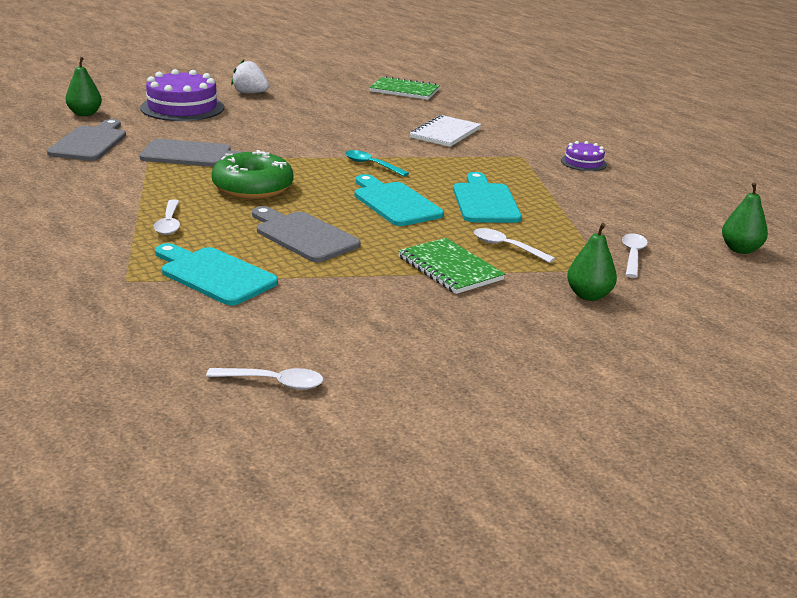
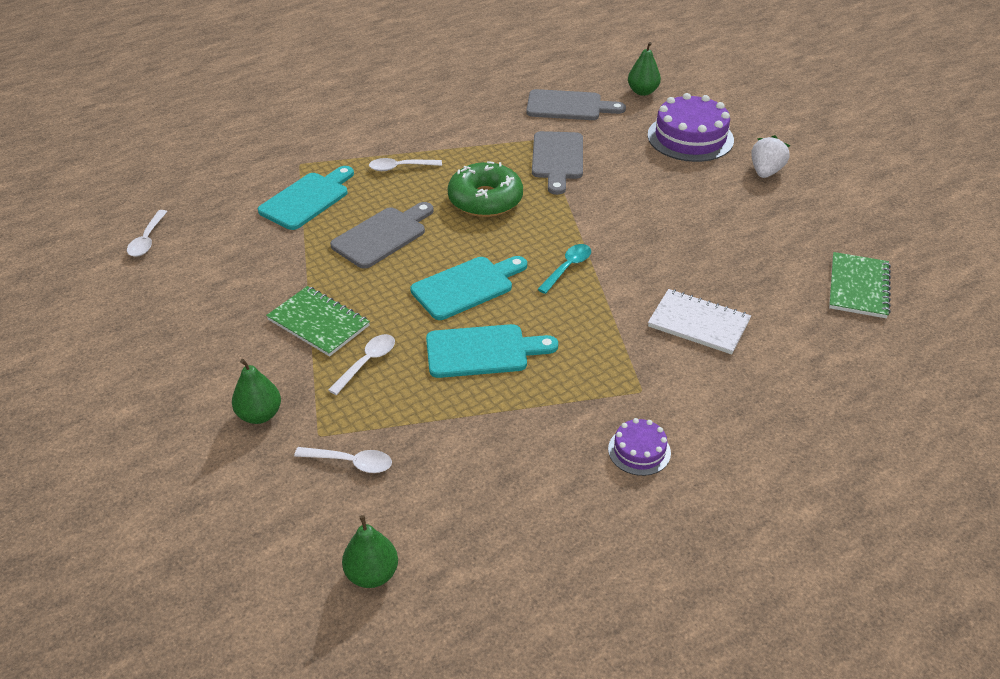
camera: 90 degrees right, 15 degrees up
green notebook [398,238,505,294] -> green notebook turned 75 degrees clockwise [266,286,370,357]

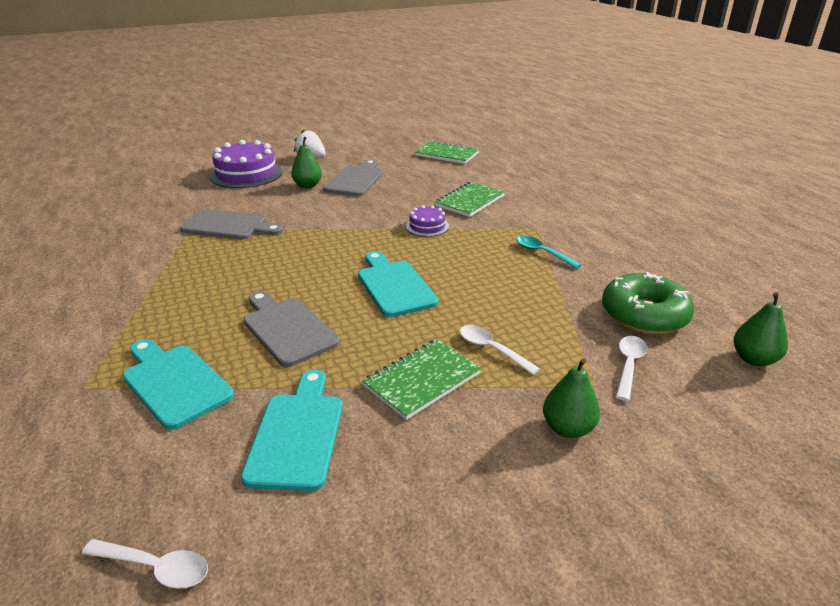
camera: 80 degrees left, 10 degrees down
white spoon [369,158,442,171] -> none
turquoise cutting board [426,324,558,378] -> turquoise cutting board moved to [241,370,342,491]
green donut [448,161,523,217] -> green donut moved to [602,272,694,334]
grey cutting board [526,89,626,120] -> grey cutting board moved to [324,159,383,196]
turquoise spoon [537,244,591,294] -> turquoise spoon moved to [516,236,582,269]
purple cake [608,418,671,476] -> purple cake moved to [406,205,449,237]
green pear [628,42,661,96] -> green pear moved to [291,137,322,188]
white notebook [648,289,751,355] -> green notebook [435,182,505,217]

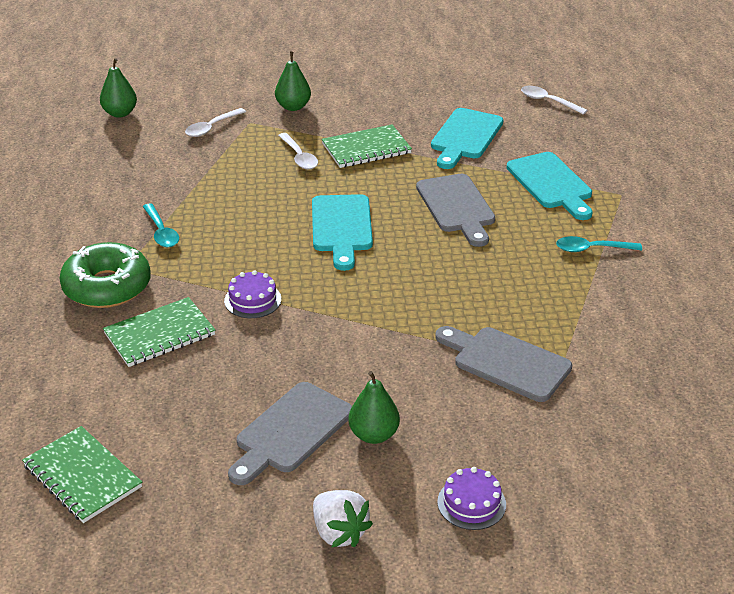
camera: 160 degrees left, 5 degrees up
purple cake [210,140,283,188] -> purple cake [437,467,506,530], size x0.51
green donut [602,272,694,334] -> green donut moved to [59,242,151,308]
none -> turquoise spoon [556,236,642,252]

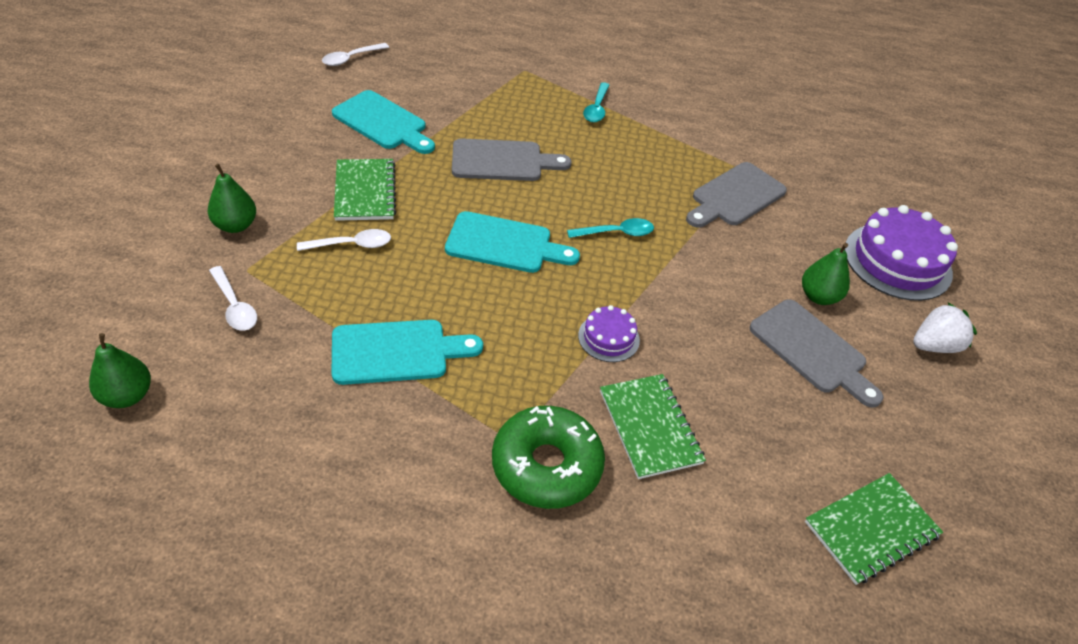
camera: 80 degrees left, 10 degrees up
turquoise spoon [143,203,179,247] -> turquoise spoon moved to [567,218,654,238]
purple cake [437,467,506,530] -> purple cake [844,205,958,301], size x1.95
turquoise cutting board [507,152,593,220] -> turquoise cutting board moved to [332,320,483,385]

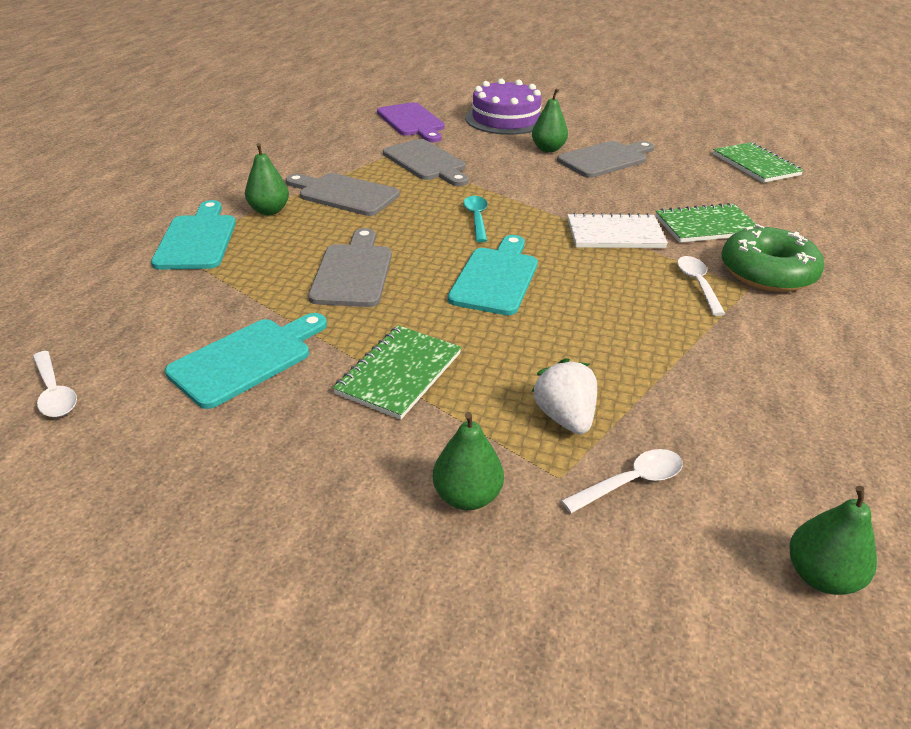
camera: 80 degrees left, 10 degrees down
white spoon [297,229,391,251] -> white spoon moved to [677,256,725,316]
turquoise cutting board [332,320,483,385] -> turquoise cutting board moved to [151,200,236,269]
green notebook [334,159,396,221] -> green notebook turned 60 degrees counterclockwise [333,325,461,420]
purple cake [578,305,640,362] -> white notebook [568,213,668,248]
turquoise spoon [583,82,610,122] -> green pear [245,143,289,215]
white strawberry [913,303,977,353] -> white strawberry moved to [532,358,597,434]
none -> grey cutting board [286,173,399,216]
none -> purple cutting board [377,102,445,142]

